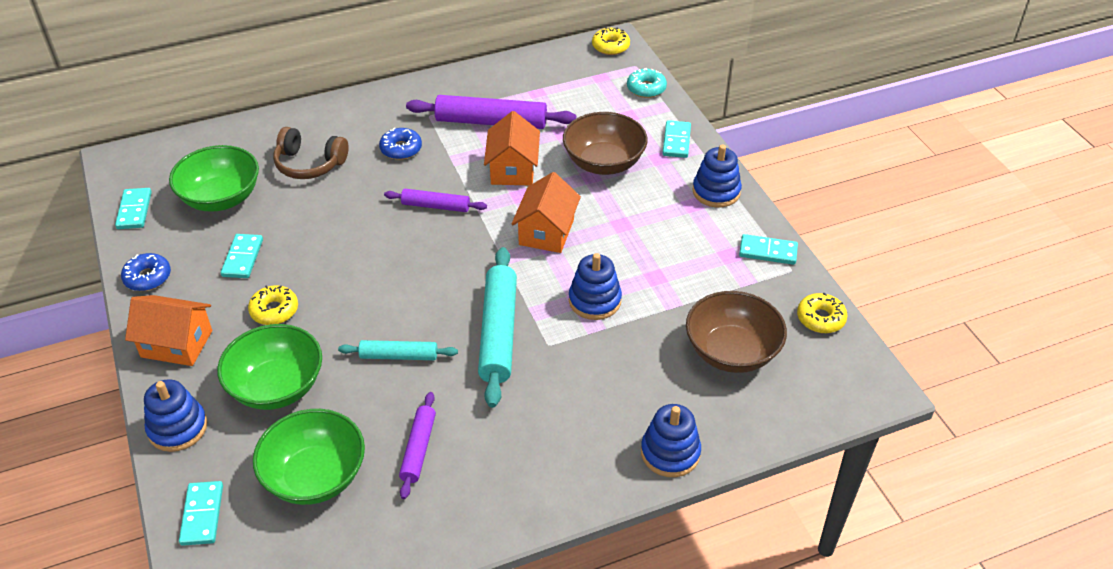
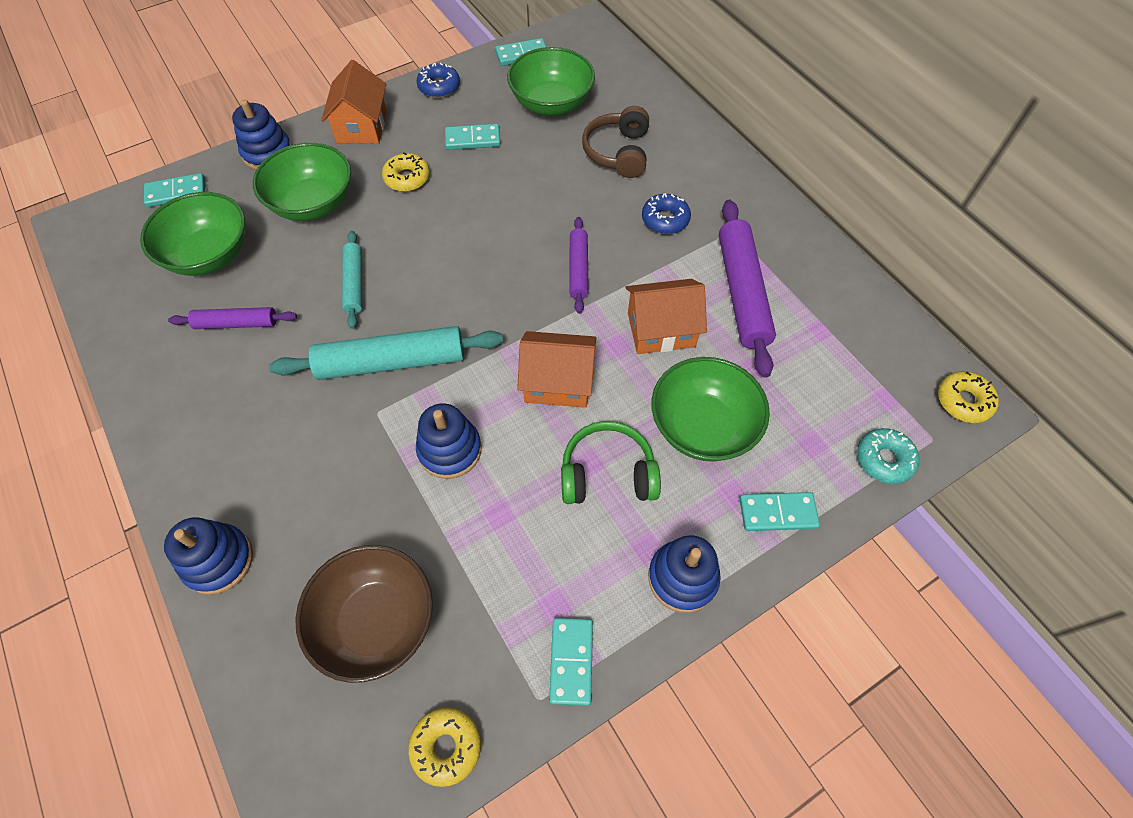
camera: 80 degrees right, 15 degrees up
brown bowl [563,112,648,175] -> green bowl [652,357,770,461]
none -> green headphones [561,421,661,504]

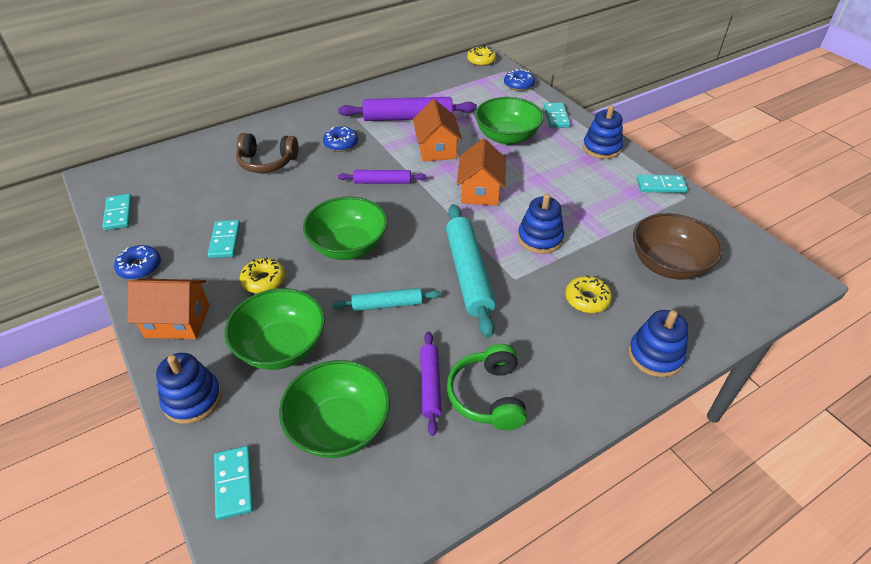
camera: 90 degrees left, 15 degrees down
yellow donut [408,707,481,787] -> yellow donut moved to [565,275,612,313]
green bowl [507,47,595,116] -> green bowl moved to [303,196,388,260]
green headphones [561,421,661,504] -> green headphones moved to [447,344,527,430]
turquoise donut [857,428,919,484] -> blue donut [504,69,535,91]

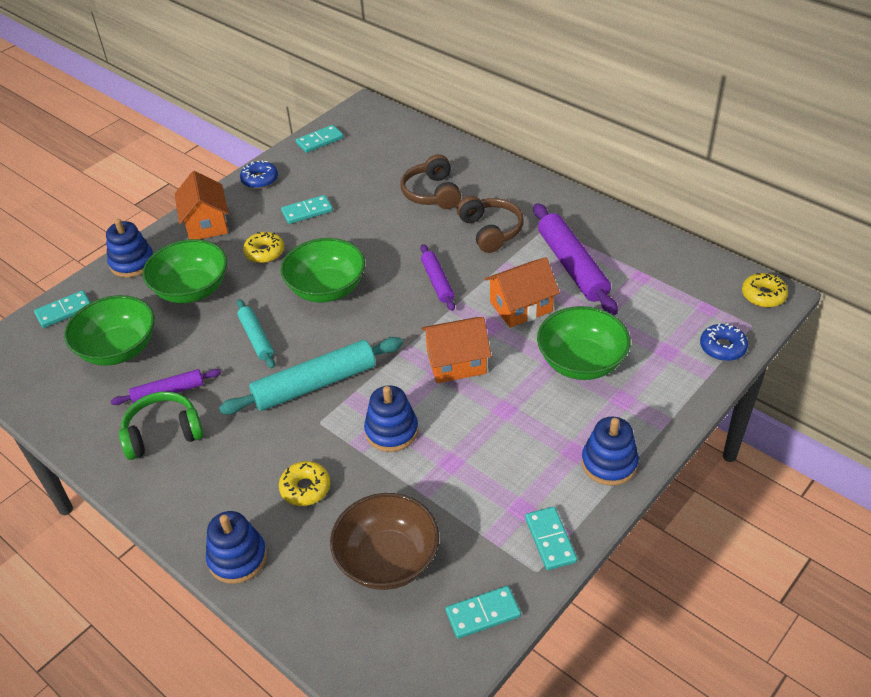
camera: 75 degrees right, 0 degrees up
blue donut [323,127,358,152] -> brown headphones [457,196,524,253]
turquoise domino [544,103,570,128] -> turquoise domino moved to [446,586,521,639]

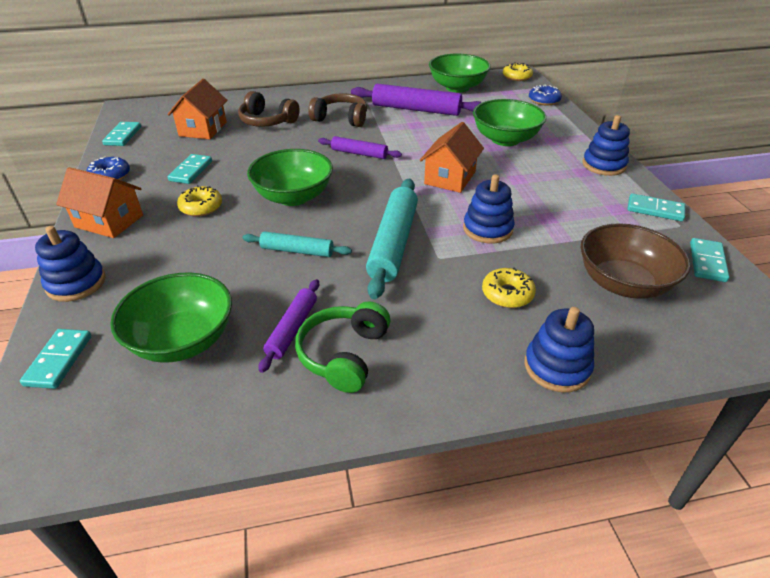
camera: 55 degrees left, 5 degrees down
green bowl [143,239,227,303] -> green bowl moved to [429,54,490,92]
orange house [485,257,560,328] -> orange house moved to [167,79,228,139]

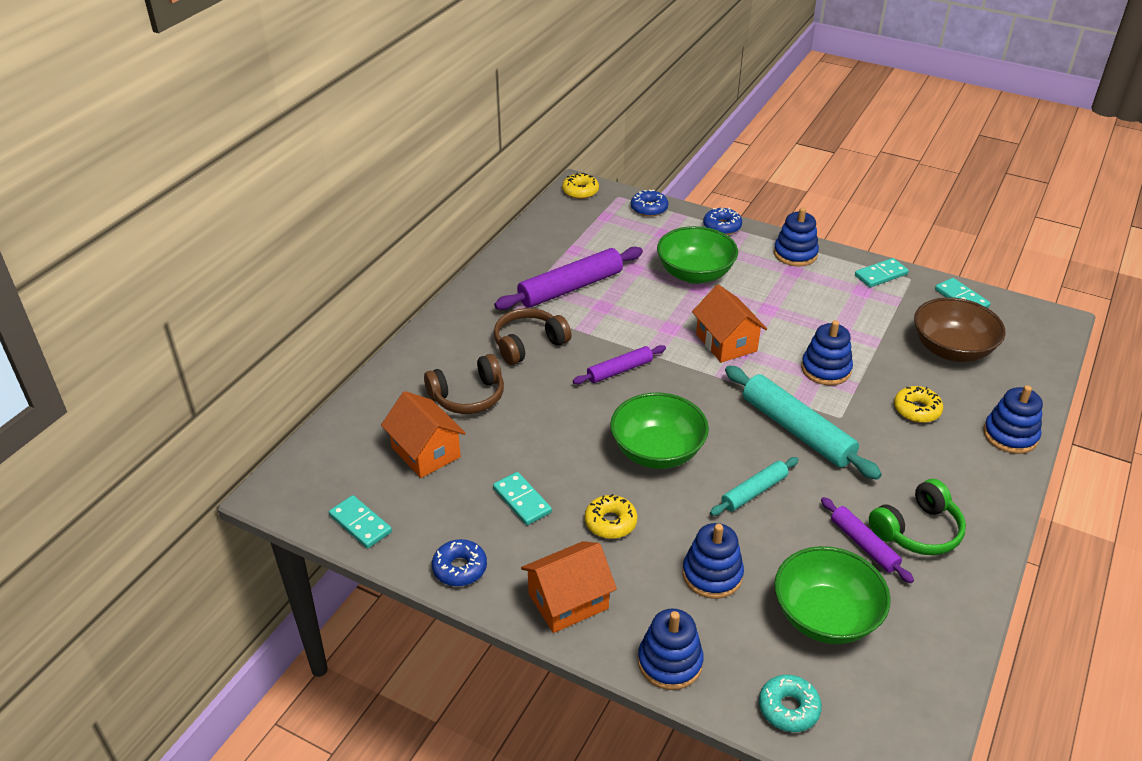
camera: 50 degrees left, 0 degrees up
turquoise domino [20,329,91,389] -> turquoise donut [759,675,822,732]
green headphones [295,301,391,393] -> green headphones turned 90 degrees counterclockwise [869,479,966,555]
green bowl [429,54,490,92] -> none
none -> blue stacking toy [682,523,744,599]
none -> blue donut [703,208,742,235]

